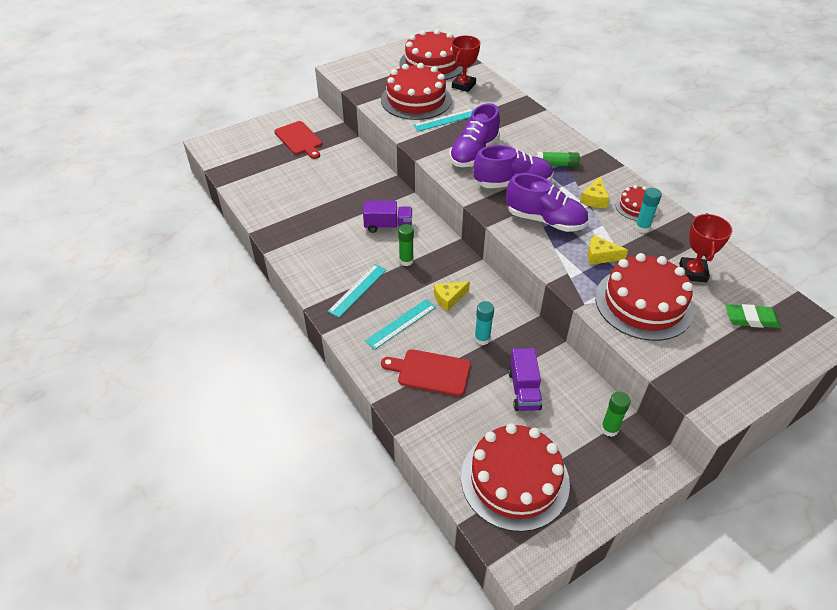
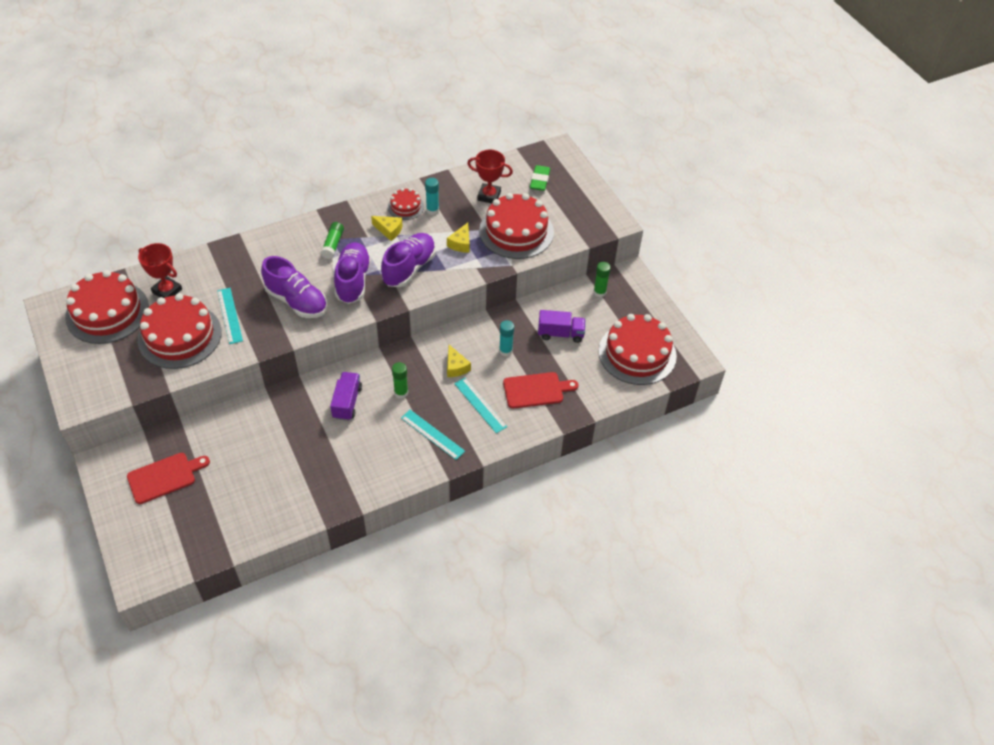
camera: 85 degrees left, 5 degrees up
red cutting board [381,349,471,396] -> red cutting board turned 120 degrees counterclockwise [503,372,579,409]

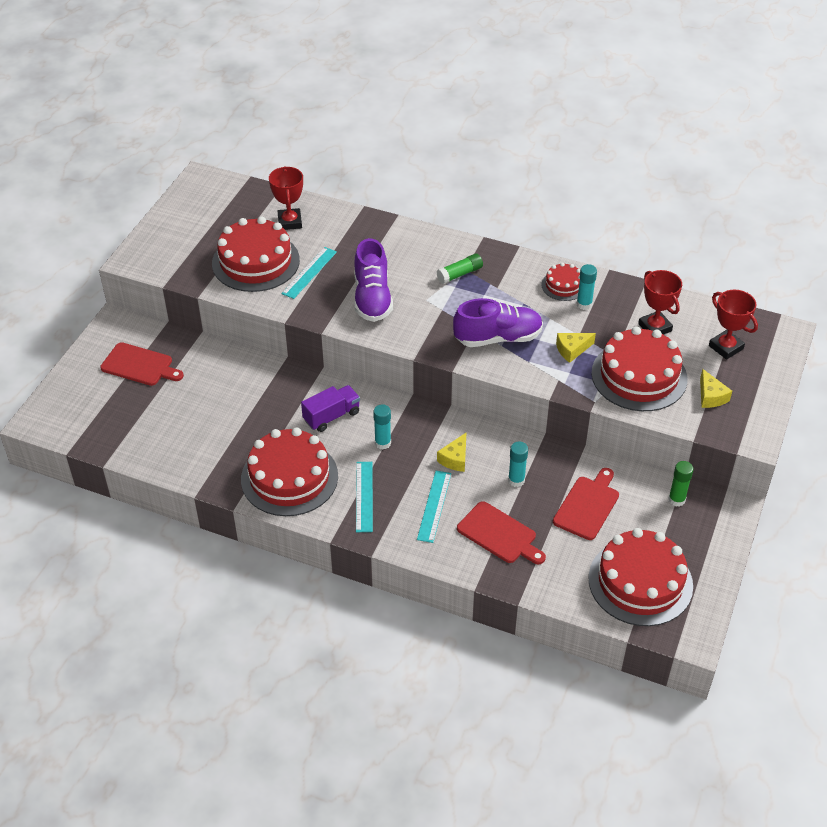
camera: 50 degrees right, 5 degrees down
red cake [65,270,149,344] -> red cake moved to [241,427,338,516]
purple shoe [334,242,371,304] -> none
yellow cheese [371,216,402,241] -> yellow cheese moved to [700,369,732,408]
green glue stick [392,362,408,399] -> turquoise glue stick [373,404,391,450]
green eraser [530,165,550,191] -> red trophy [709,289,758,360]
purple truck [538,310,586,343] -> red cutting board [553,468,619,540]

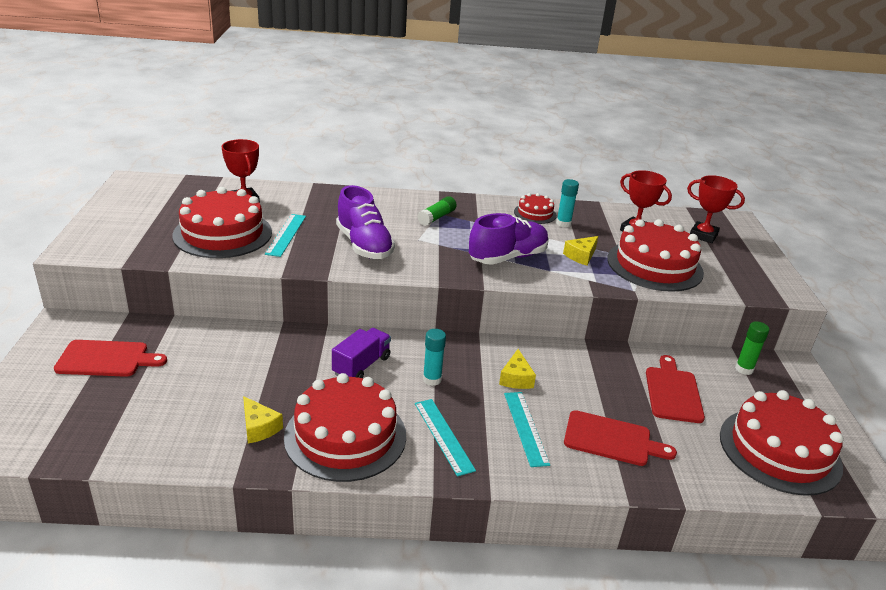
camera: 25 degrees left, 15 degrees down
turquoise glue stick [508,442,528,487] -> none
yellow cheese [700,369,732,408] -> yellow cheese moved to [243,396,283,443]

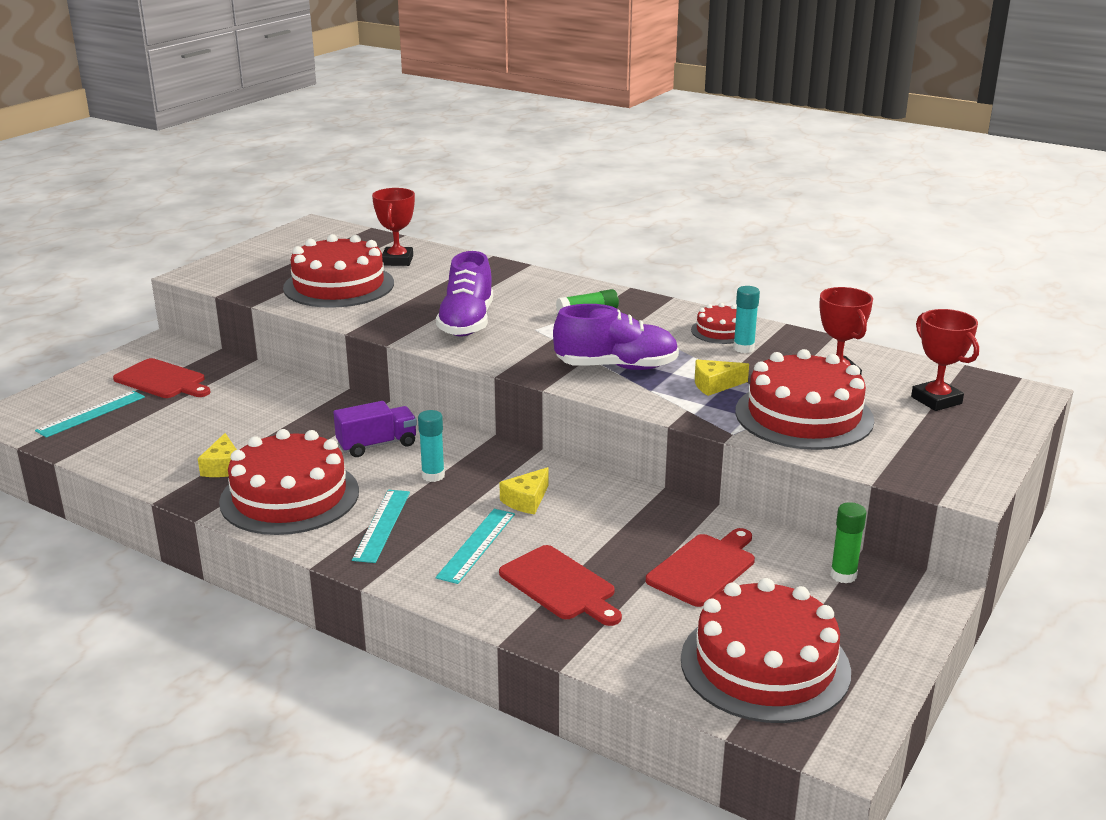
camera: 35 degrees right, 5 degrees down
turquoise ruler [265,214,306,257] -> turquoise ruler moved to [35,391,145,438]

